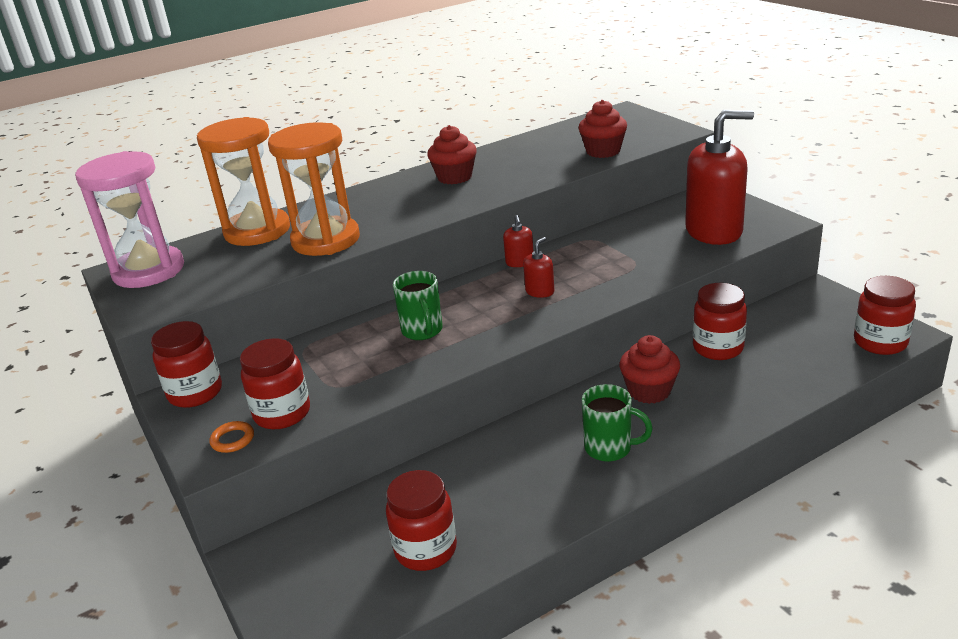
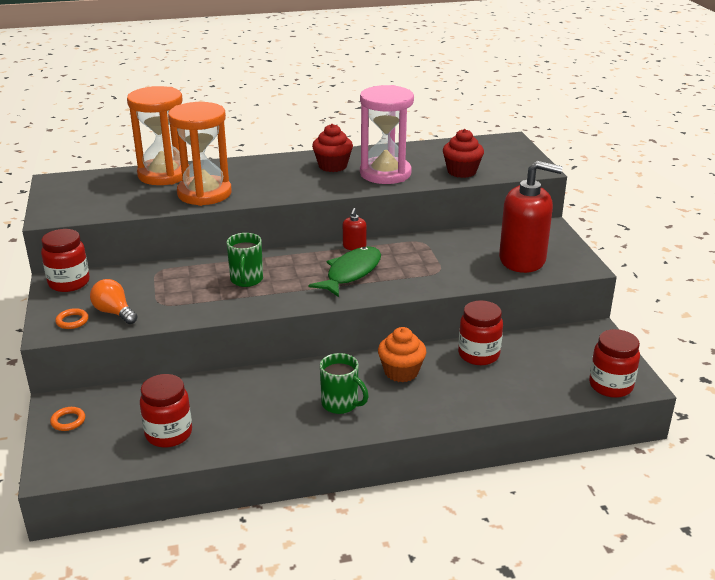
camera: 15 degrees right, 0 degrees up
pink hourglass [75,151,184,288] -> pink hourglass moved to [360,85,414,184]
red jar [240,338,310,429] -> orange light bulb [90,279,137,324]
red soap dispenser [523,237,554,298] -> green fish [308,246,381,297]
red cupcake [619,335,680,404] -> orange cupcake [378,327,426,382]
none -> orange ring [50,407,85,431]

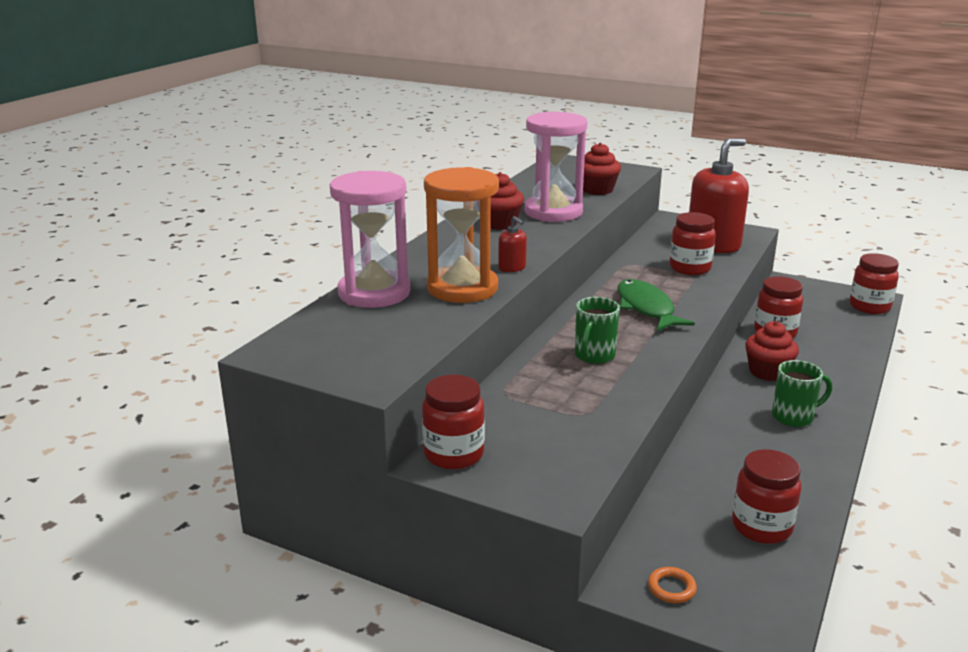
camera: 50 degrees left, 5 degrees down
orange ring [55,308,89,329] -> none
orange light bulb [90,279,137,324] -> none
orange hourglass [127,86,189,185] -> pink hourglass [330,171,410,308]
green mug [227,233,263,287] -> green mug turned 75 degrees clockwise [575,297,620,364]
red soap dispenser [343,208,366,250] -> red soap dispenser moved to [498,216,527,272]
orange cupcake [378,327,426,382] -> red cupcake [745,321,799,381]
none -> red jar [670,212,716,275]

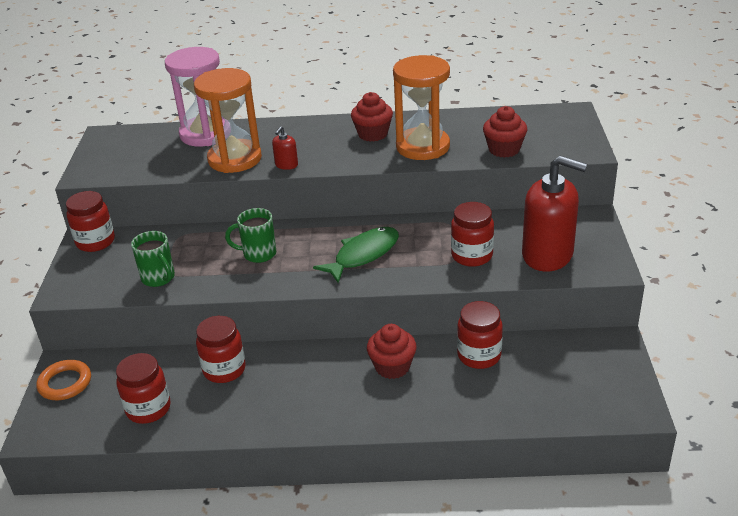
camera: 65 degrees right, 10 degrees up
pink hourglass [524,112,587,222] -> orange hourglass [393,55,450,160]
orange ring [648,567,697,603] -> orange ring [37,360,91,400], size x1.66
green mug [772,360,832,427] -> green mug moved to [131,231,175,287]
red jar [850,253,899,314] -> red jar moved to [196,316,246,383]

